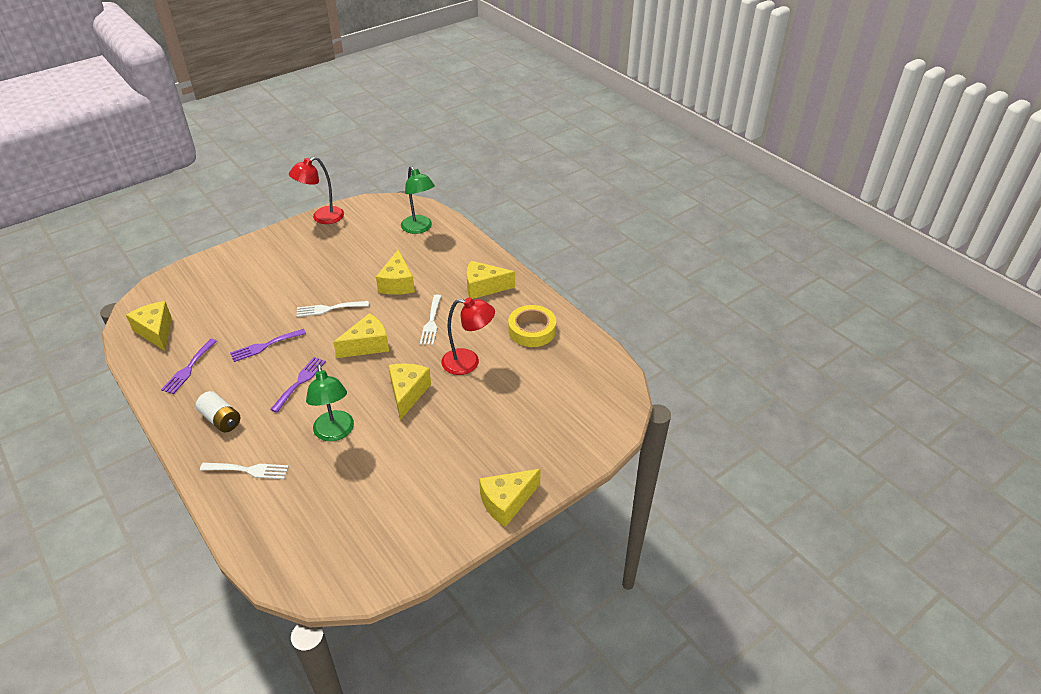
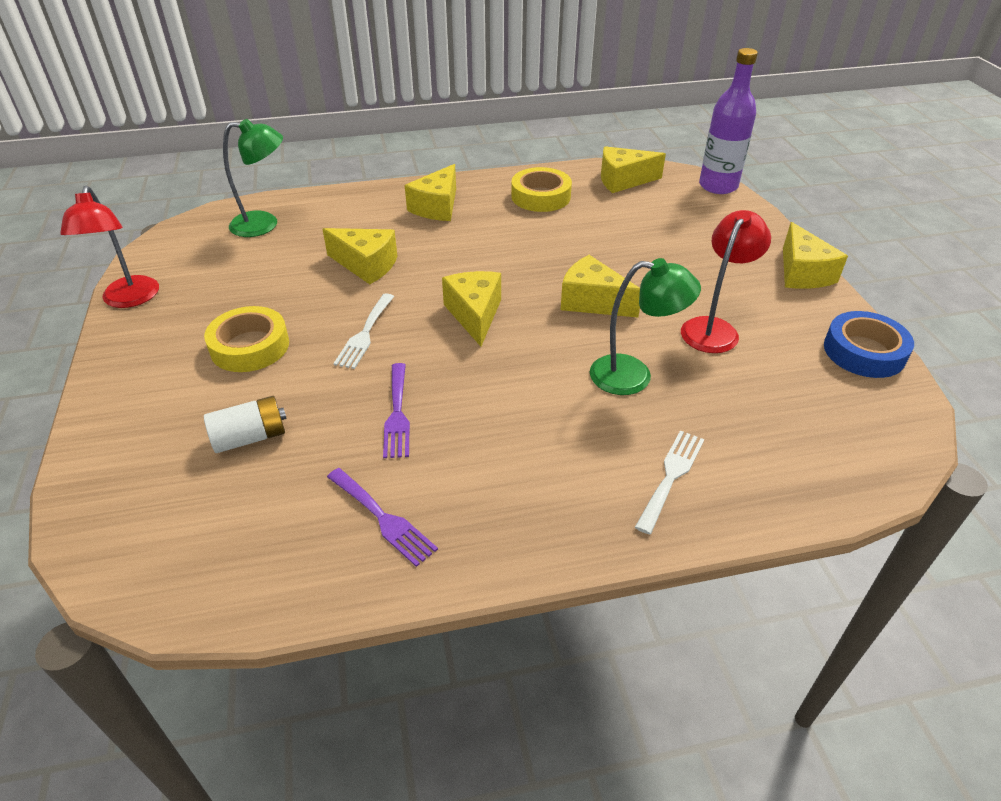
camera: 65 degrees left, 0 degrees up
yellow cheese [126,301,172,351] -> yellow cheese moved to [601,146,666,193]
white battery [196,391,240,432] -> white battery moved to [204,396,287,453]
purple fork [270,357,326,412] -> none
white fork [420,295,441,345] -> none
red lamp [441,297,495,375] -> red lamp moved to [681,210,771,353]
none -> yellow tape [204,306,289,372]
none -> purple bottle [699,48,758,194]
none -> blue tape [824,311,914,378]

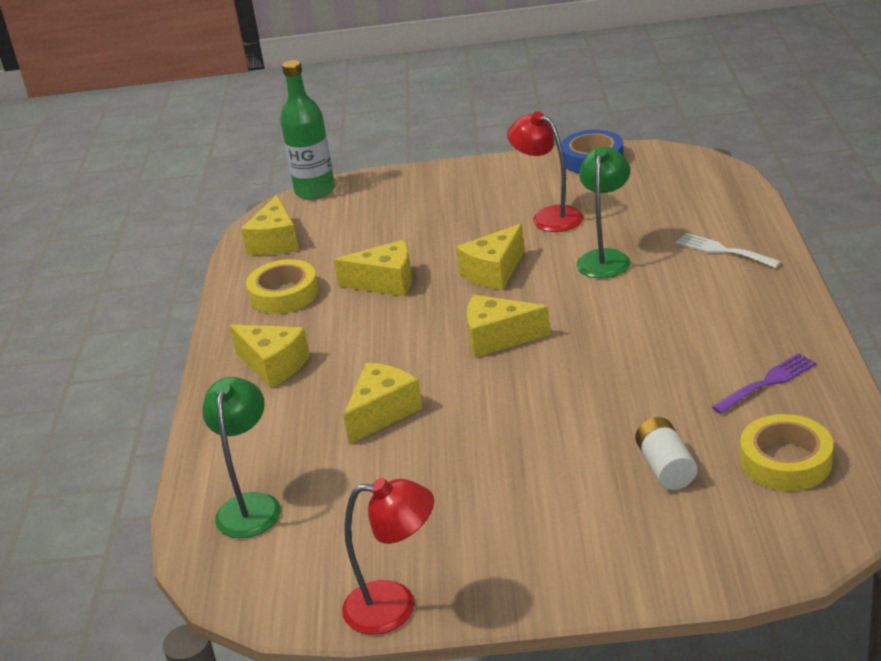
camera: 75 degrees left, 10 degrees down
yellow tape [204,306,289,372] -> yellow tape moved to [740,414,833,491]
white fork [333,293,394,369] -> none
purple fork [383,363,410,458] -> none
purple bottle [699,48,758,194] -> green bottle [280,60,335,200]
yellow cheese [783,222,848,289] -> yellow cheese moved to [334,240,412,296]

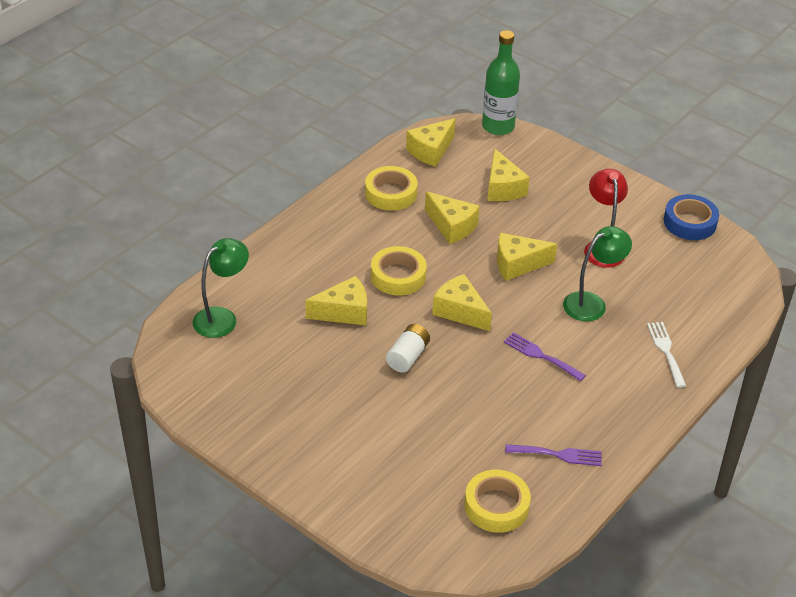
camera: 35 degrees right, 10 degrees up
yellow cheese [229,324,310,388] -> yellow cheese moved to [487,148,530,201]
red lamp [342,478,434,635] -> none
white battery [635,417,697,490] -> white battery moved to [386,324,430,373]
none -> yellow tape [371,246,427,296]
none -> purple fork [504,332,586,381]

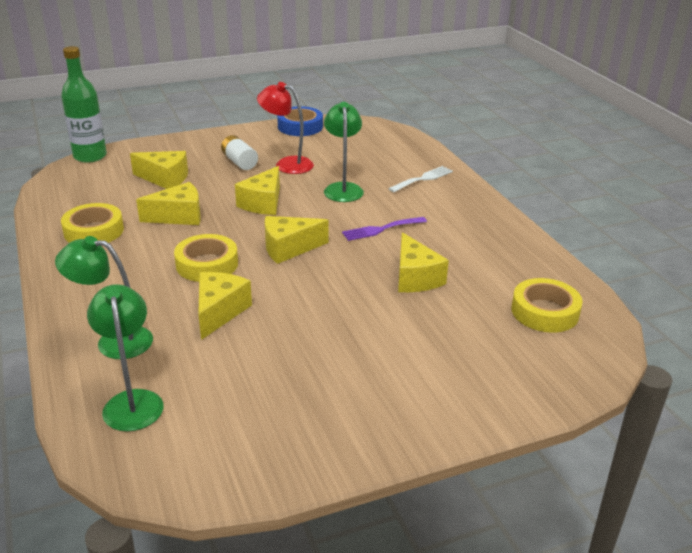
camera: 60 degrees left, 10 degrees down
white battery [386,324,430,373] -> white battery moved to [221,135,258,170]
yellow cheese [406,118,456,167] -> yellow cheese moved to [398,232,449,292]
purple fork [505,444,602,466] -> none
white fork [647,322,686,388] -> white fork turned 120 degrees clockwise [388,166,453,192]
none -> green lamp [55,236,153,359]

